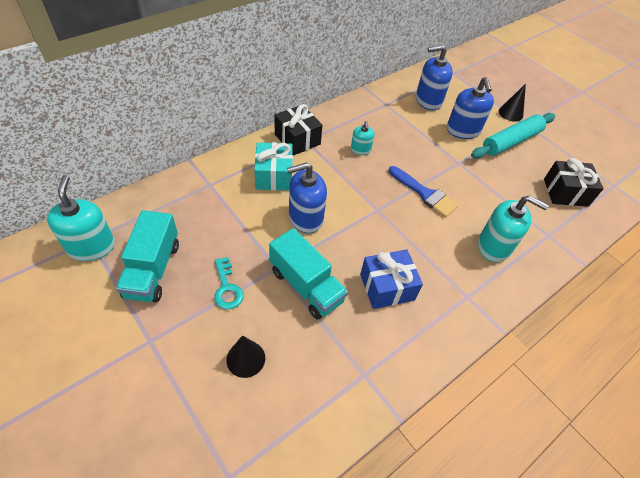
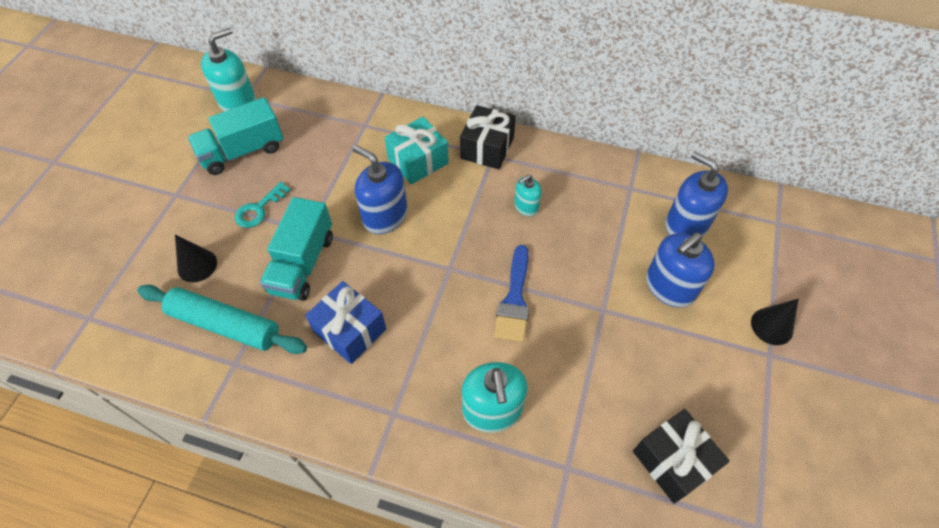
camera: 60 degrees right, 5 degrees up
turquoise rolling pin [471,113,555,159] -> turquoise rolling pin moved to [137,285,307,354]

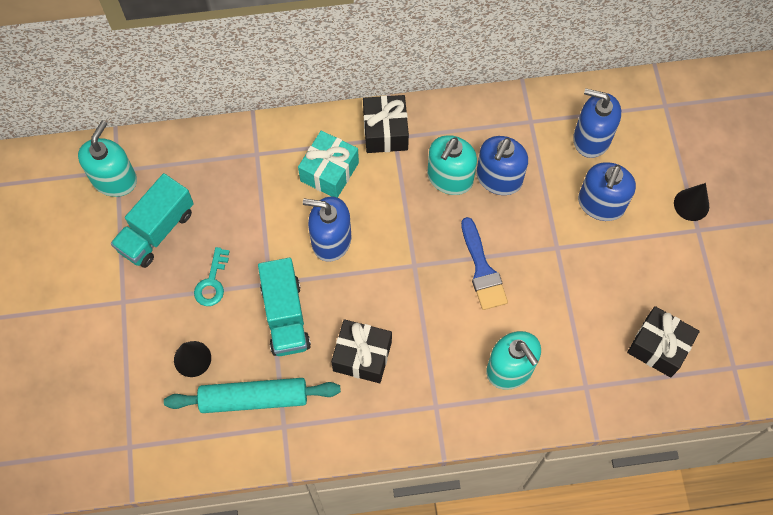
camera: 25 degrees left, 10 degrees up
blue gift [305,281,386,364] -> black gift [331,319,392,383]
turquoise soap dispenser [514,174,542,216] -> turquoise soap dispenser [427,135,477,195], size x1.79
none -> blue soap dispenser [476,136,528,195]

